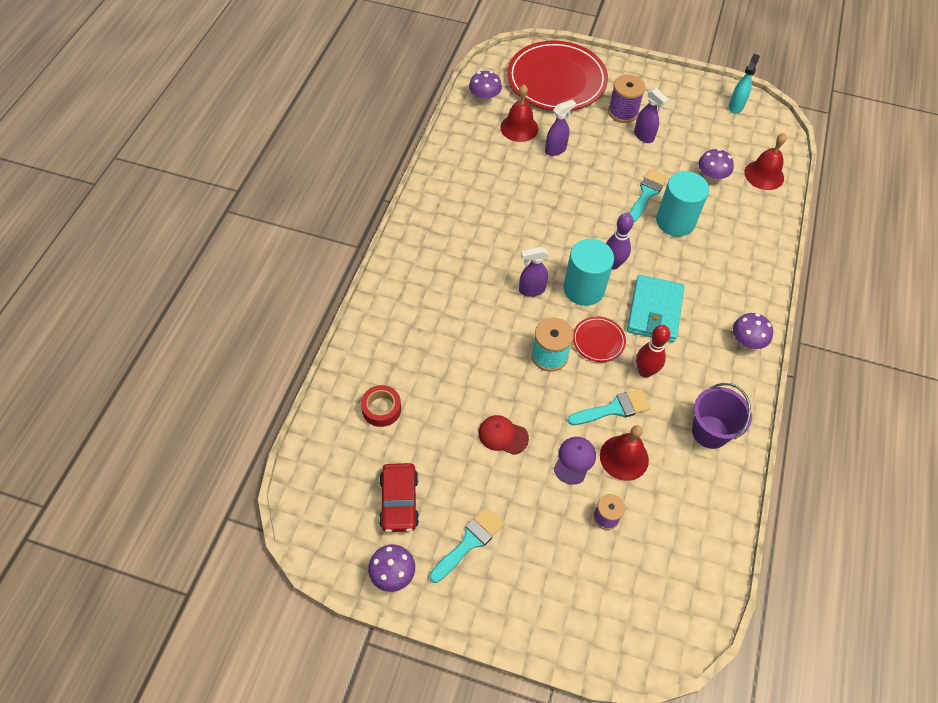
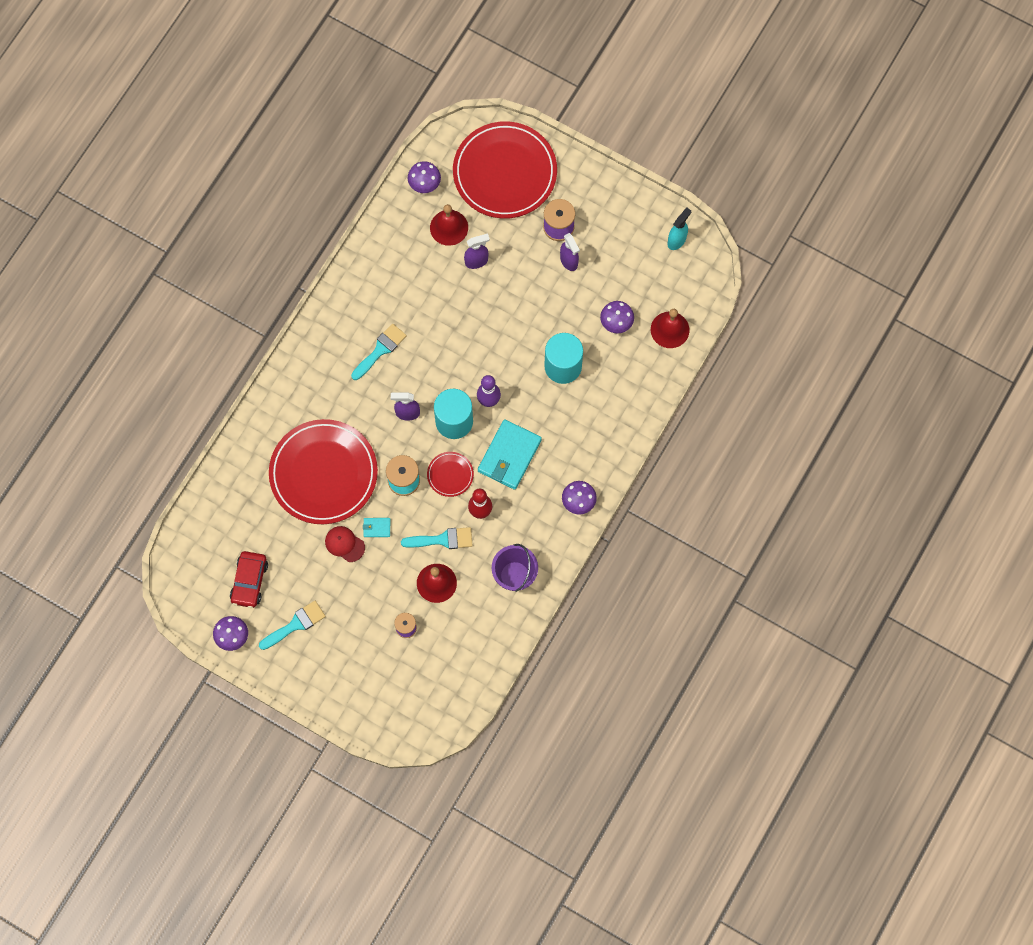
camera: 15 degrees right, 15 degrees up
red tape [361,385,401,427] -> none
purple cap [554,437,596,485] -> none
turquoise brush [629,169,668,222] -> turquoise brush moved to [351,324,406,380]
none -> red plate [269,419,378,524]
none -> turquoise wallet [363,518,390,537]

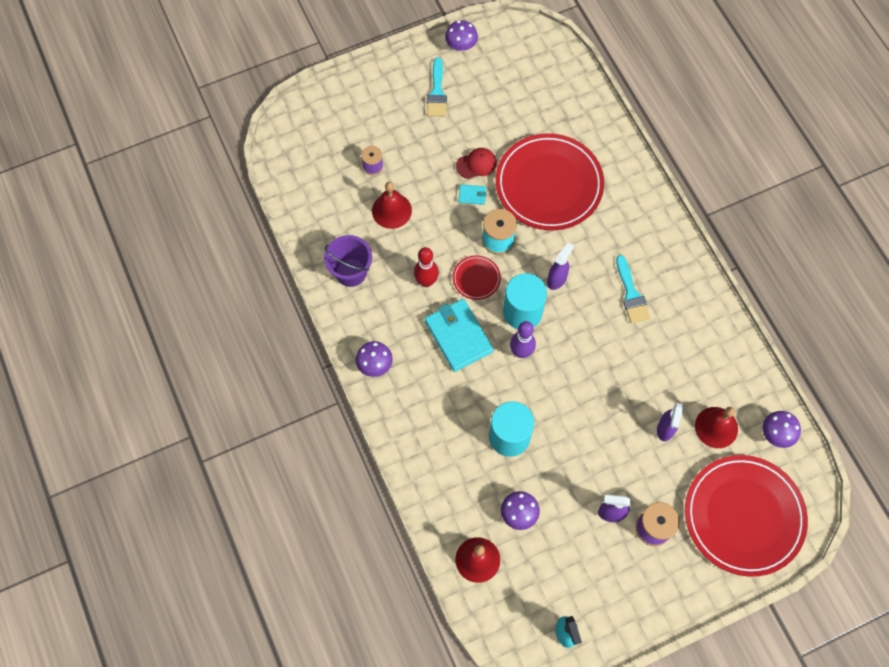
camera: 125 degrees right, 5 degrees down
red car [230,551,268,608] -> none
turquoise wallet [363,518,390,537] -> turquoise wallet turned 60 degrees clockwise [459,185,487,205]
turquoise brush [401,527,473,549] -> none

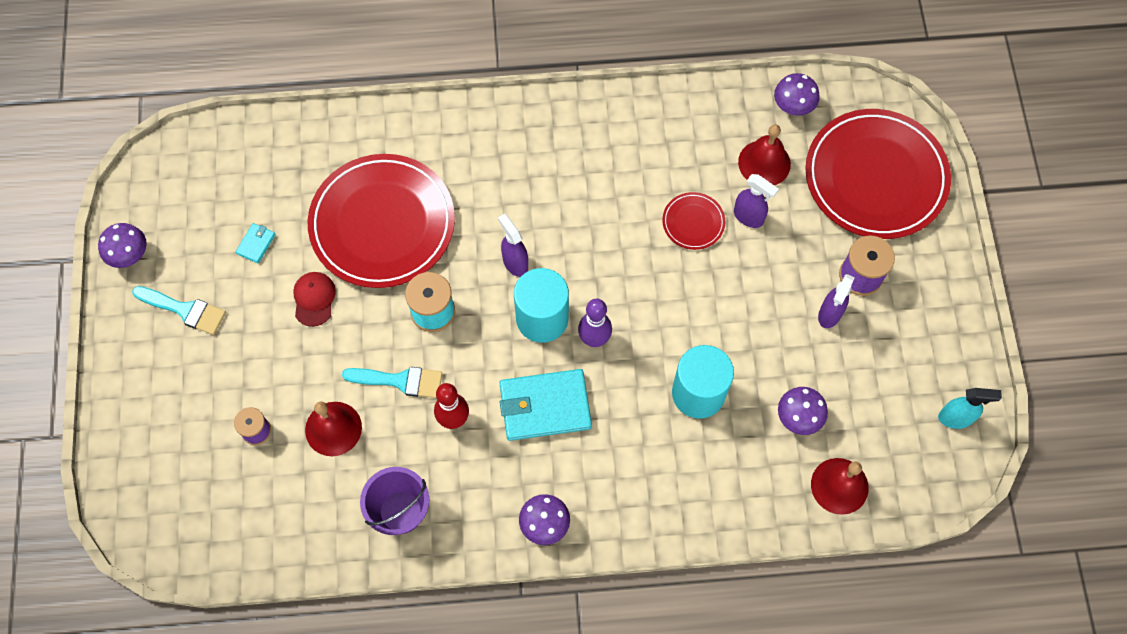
camera: 70 degrees left, 0 degrees up
red plate [453,255,501,300] -> red plate moved to [662,192,725,250]
turquoise wallet [459,185,487,205] -> turquoise wallet moved to [236,223,276,263]
turquoise brush [616,255,650,323] -> turquoise brush moved to [342,367,442,398]

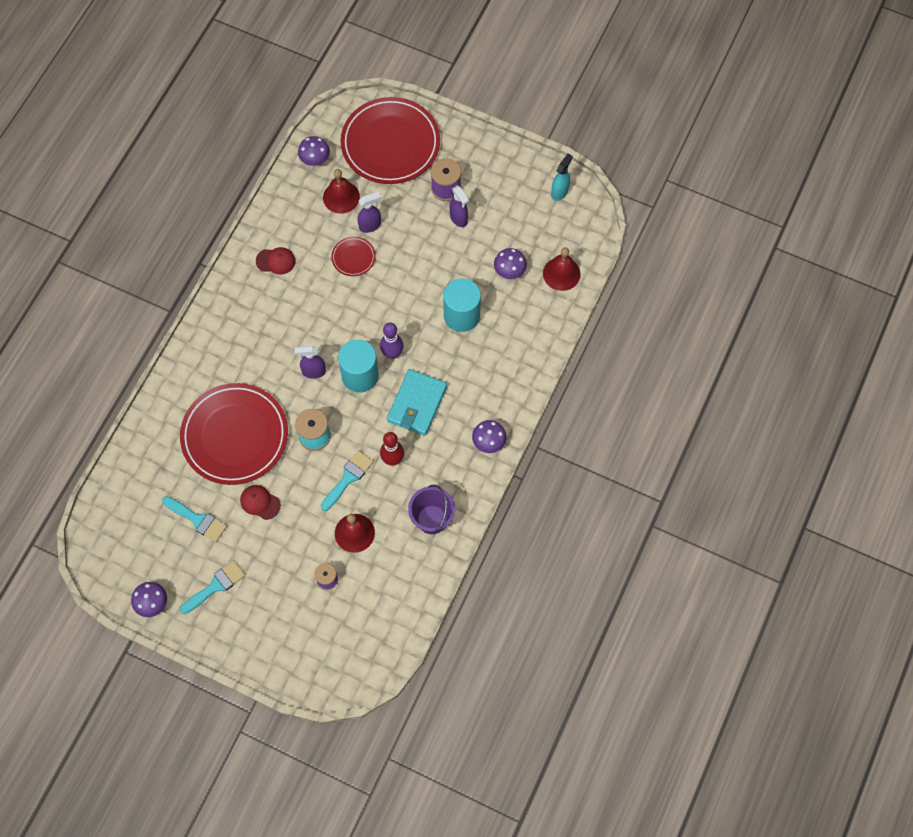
camera: 60 degrees left, 0 degrees up
turquoise wallet [236,223,276,263] -> turquoise brush [162,496,227,542]
none -> red cap [256,247,295,275]

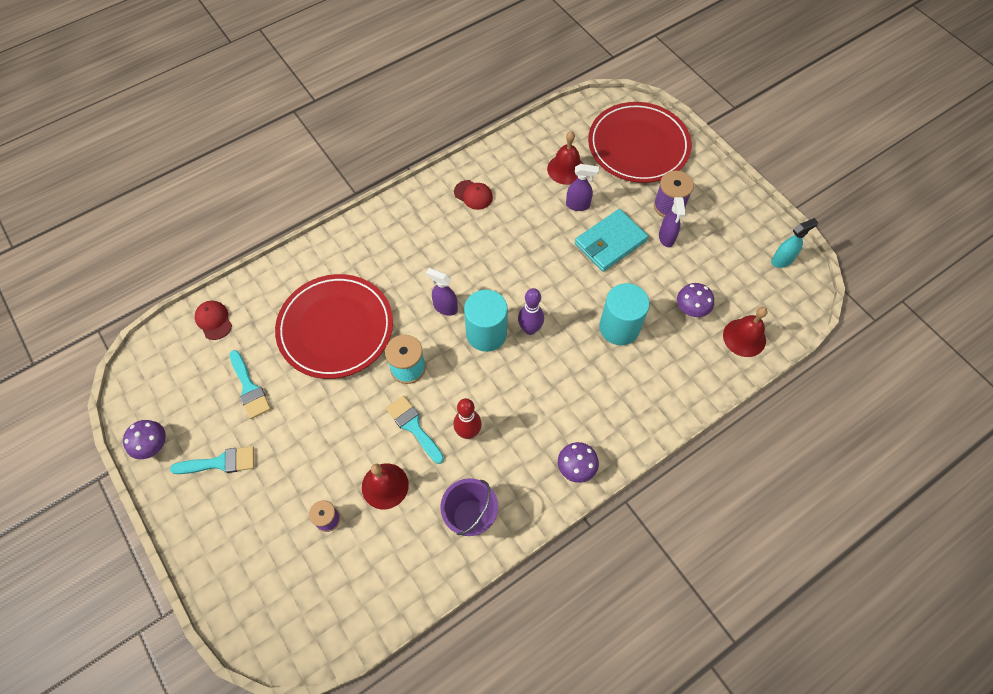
camera: 30 degrees right, 5 degrees down
red cap [240,485,281,520] -> red cap moved to [195,301,232,340]
purple mushroom [298,136,330,166] -> none
turquoise brush [321,450,373,511] -> turquoise brush turned 105 degrees counterclockwise [386,395,444,464]
red plate [331,237,376,276] -> none
turquoise wallet [387,369,447,436] -> turquoise wallet moved to [575,209,648,272]

